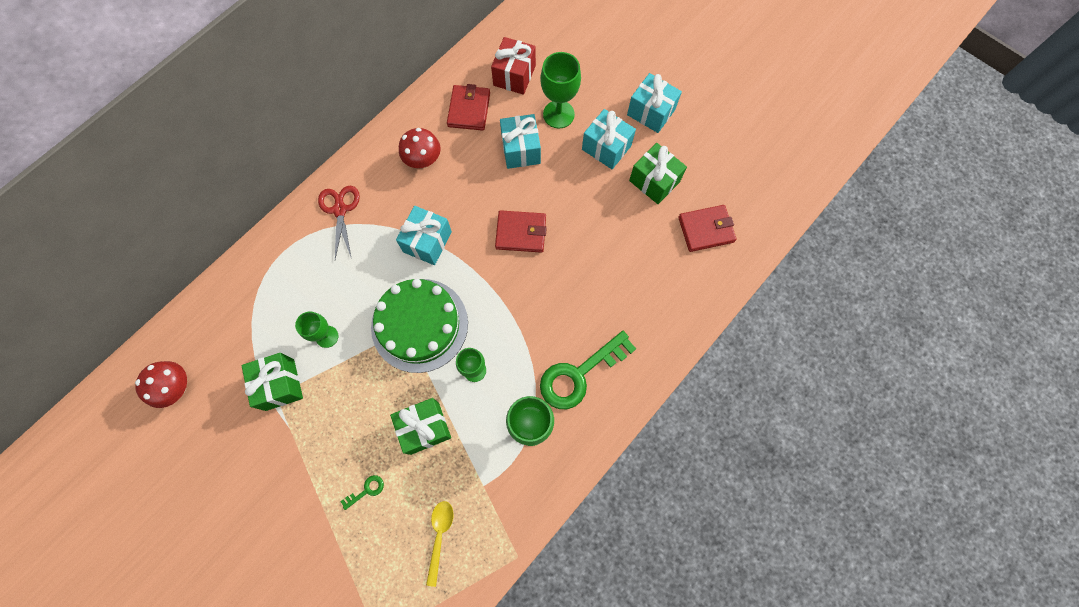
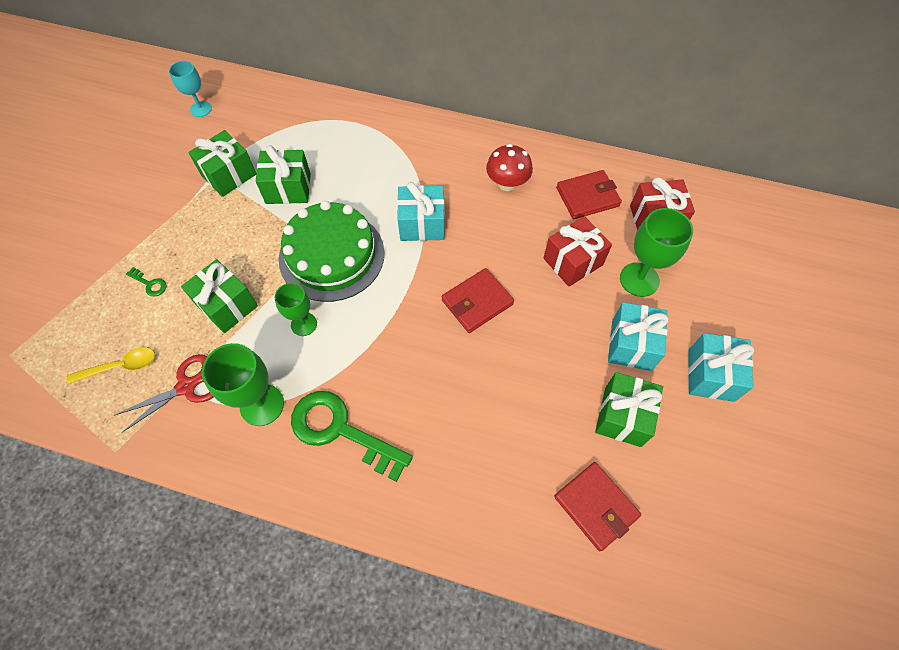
camera: 65 degrees right, 10 degrees down
red mushroom [135,361,187,408] -> turquoise goblet [169,61,212,117]
green goblet [295,312,339,348] -> green gift [256,145,311,204]
red scissors [318,186,360,259] -> red scissors moved to [115,354,214,433]
red wallet [495,210,547,253] -> red wallet turned 75 degrees clockwise [442,268,514,333]
turquoise gift [500,114,541,169] -> red gift [543,216,612,287]

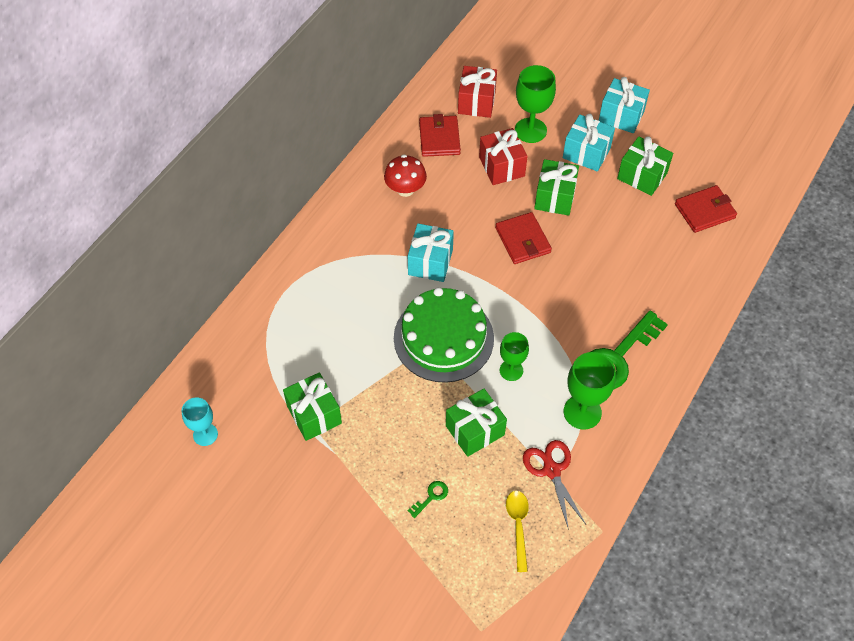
camera: 75 degrees left, 5 degrees down
green gift [256,145,311,204] -> green gift moved to [534,159,579,216]

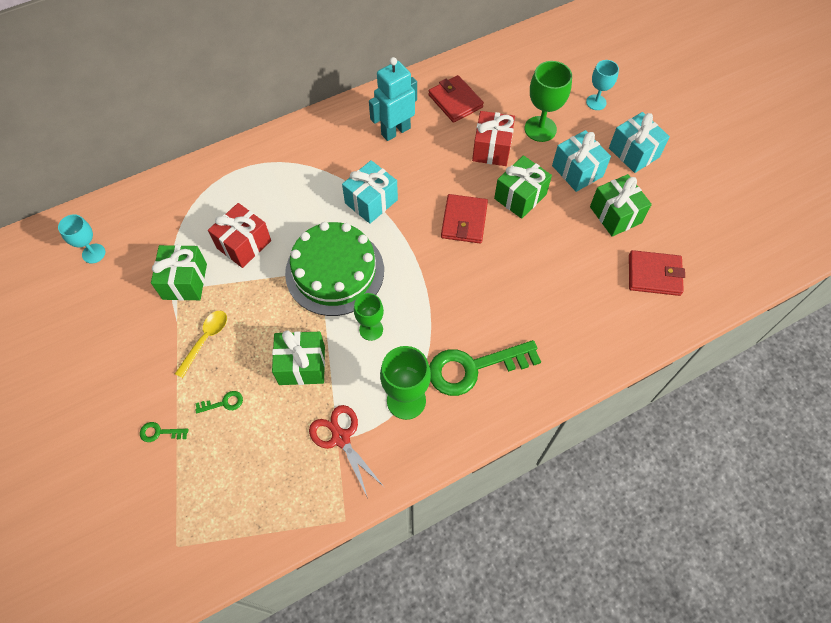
camera: 30 degrees right, 5 degrees up
red mushroom [384,155,427,197] -> turquoise robot [369,57,417,141]
red wallet [419,114,461,157] -> red wallet turned 60 degrees counterclockwise [428,75,484,123]
red gift [458,66,497,118] -> red gift moved to [208,203,271,268]
yellow spoon [506,491,529,572] -> yellow spoon moved to [175,311,227,378]
red scissors [523,440,586,530] -> red scissors turned 45 degrees counterclockwise [309,405,385,498]
none -> green key [140,422,188,442]
none -> turquoise goblet [586,60,619,110]

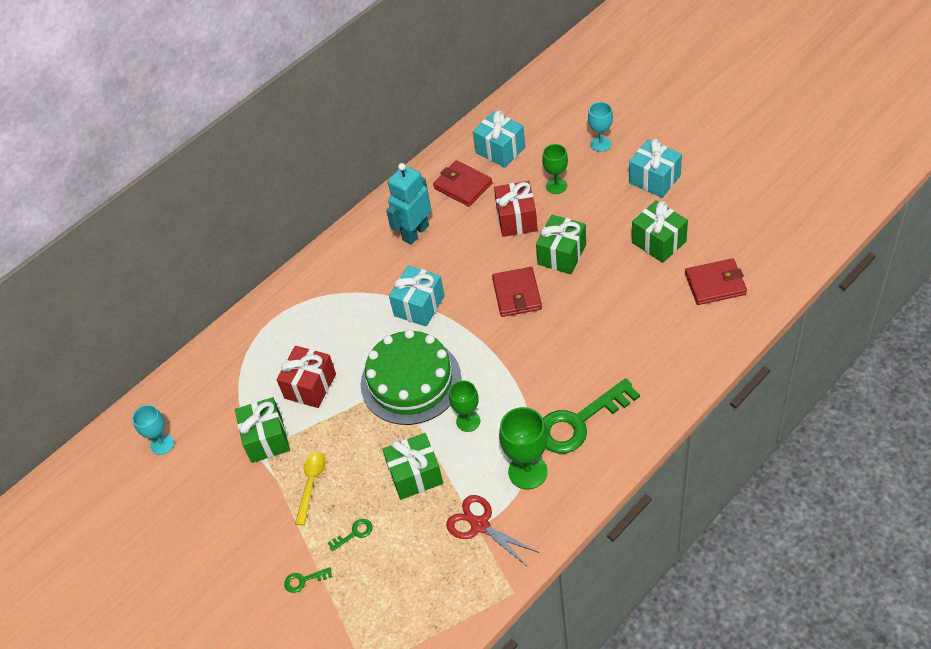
camera: 10 degrees left, 10 degrees down
green goblet [525,61,572,142] -> green goblet [542,144,568,194], size x0.64
turquoise gift [552,130,611,192] -> turquoise gift moved to [473,110,525,168]

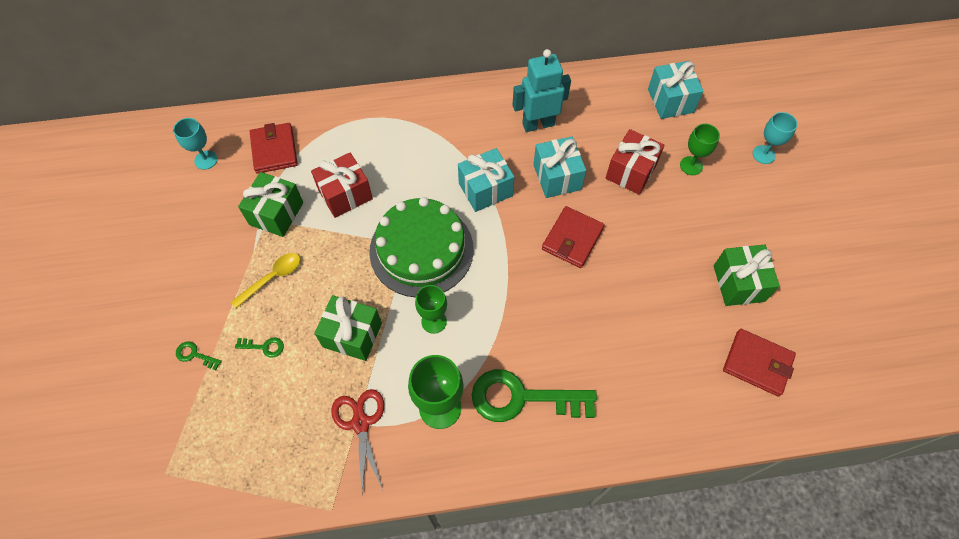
camera: 30 degrees right, 10 degrees up
red wallet [433,160,493,207] -> red wallet moved to [250,123,298,174]
green gift [536,215,586,274] -> none
turquoise gift [629,139,682,198] -> turquoise gift moved to [533,136,586,198]

